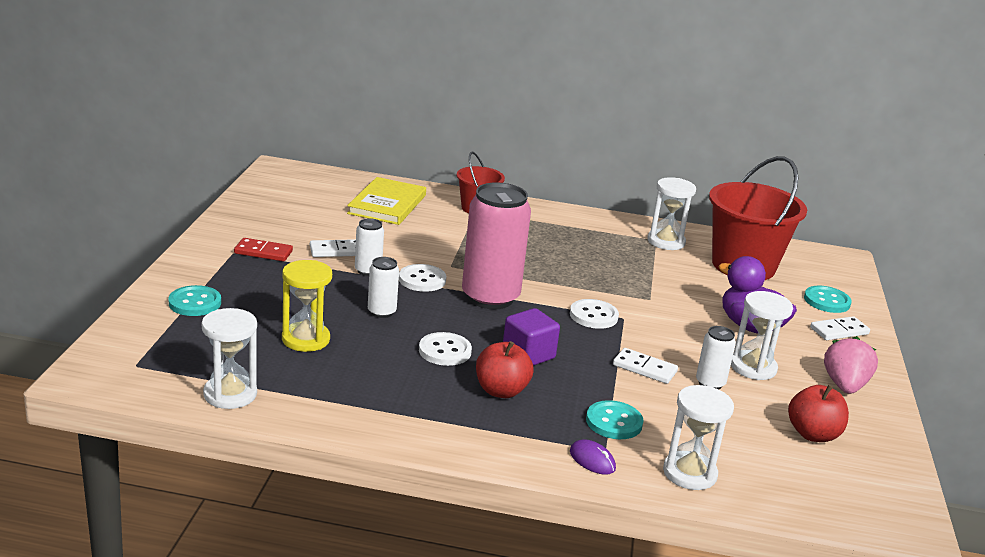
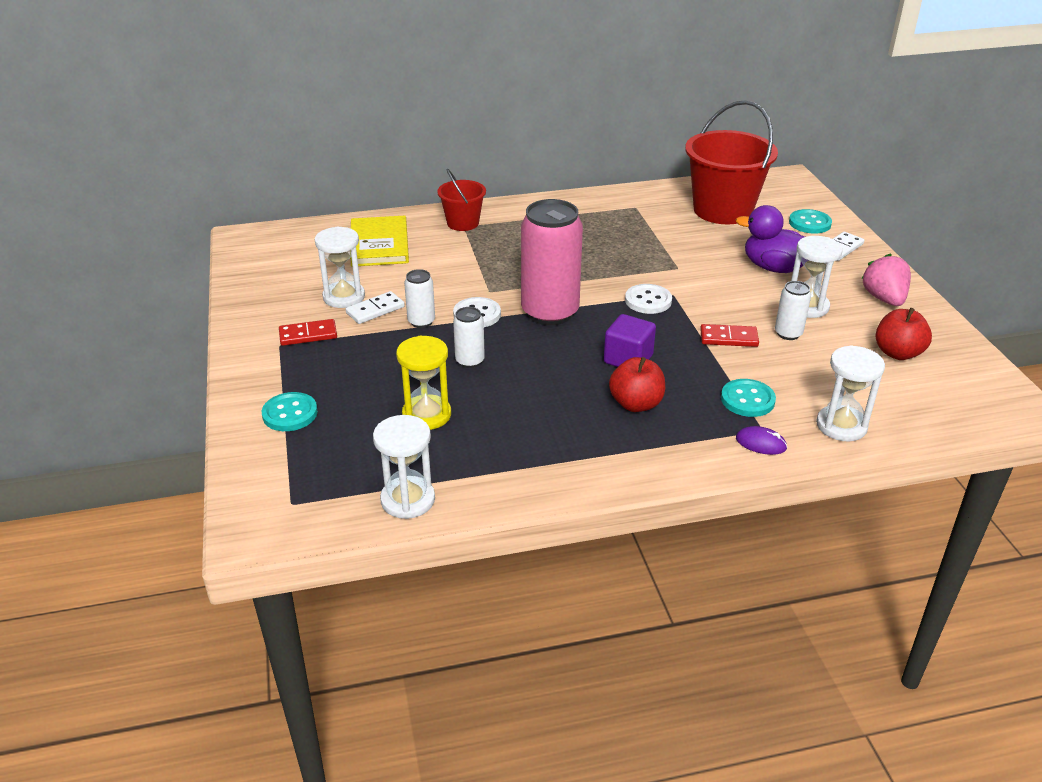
camera: 20 degrees left, 10 degrees up
white button [419,332,472,366] -> none
white domino [613,348,678,384] -> red domino [700,324,759,347]
white hourglass [647,177,696,250] -> white hourglass moved to [315,226,365,308]

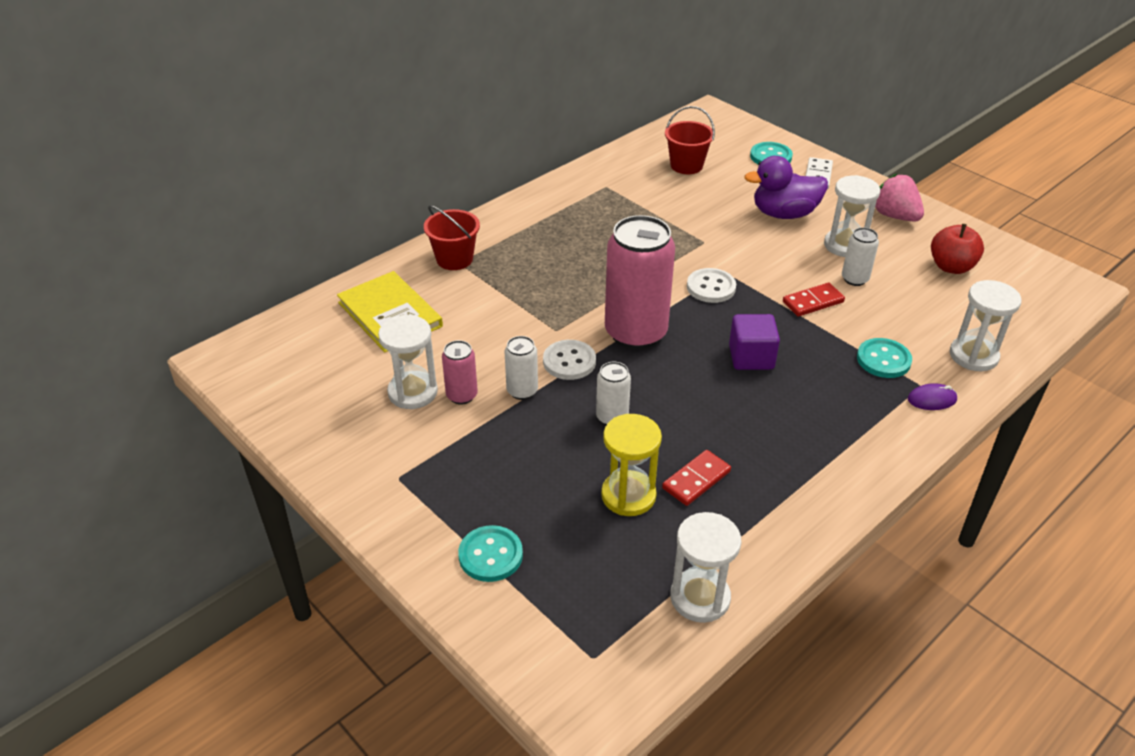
camera: 30 degrees left, 5 degrees up
red domino [279,319,337,346] -> red domino moved to [662,450,731,506]
white domino [345,291,405,324] -> pink can [442,340,478,405]
red apple [609,357,665,412] -> none
red bucket [685,100,778,224] -> red bucket [665,106,715,174], size x0.53

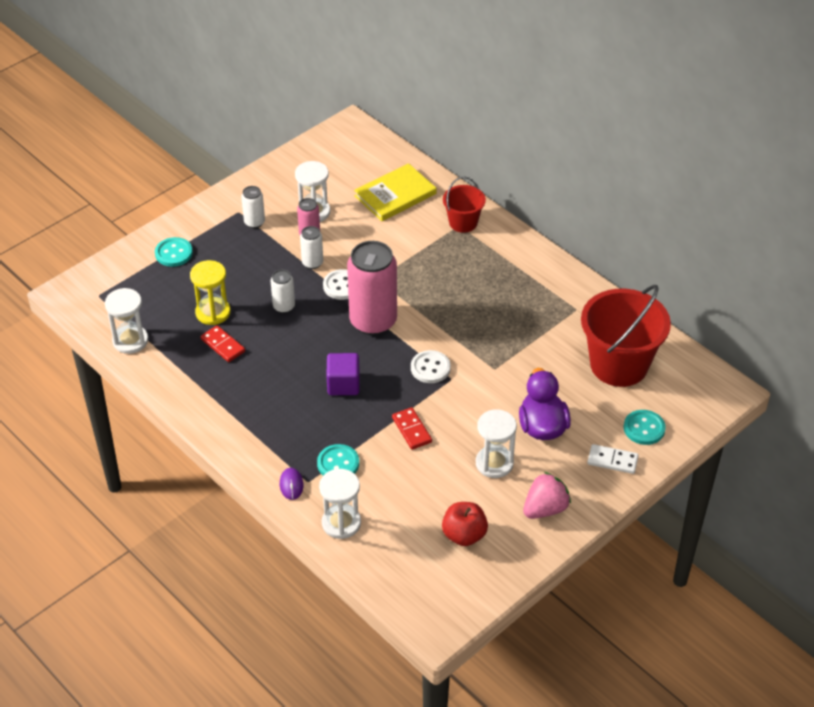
camera: 90 degrees right, 5 degrees up
red bucket [665,106,715,174] -> red bucket [581,285,671,387], size x1.88
white can [842,227,879,286] -> white can moved to [241,186,265,228]

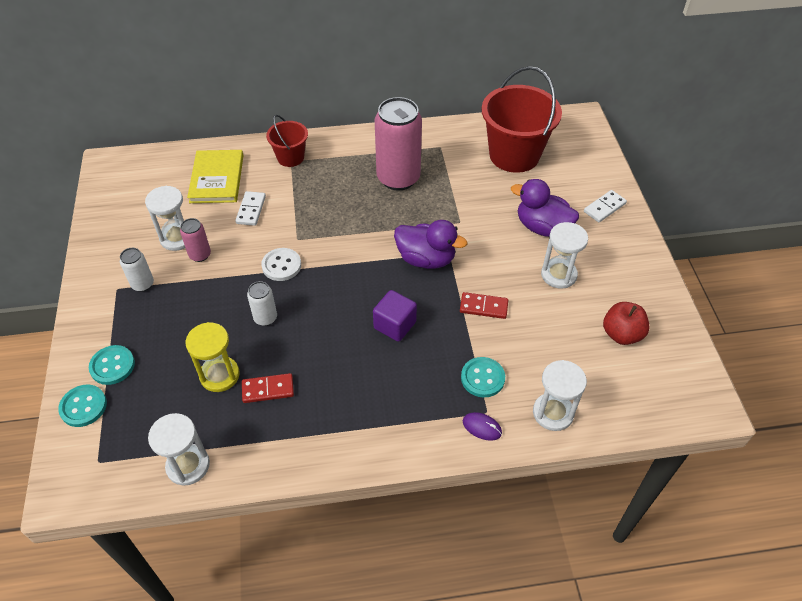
camera: 55 degrees left, 5 degrees up
white can [300,226,323,269] -> none
pink can [347,241,397,335] -> pink can moved to [375,97,422,191]
white button [411,350,451,383] -> purple duck [394,220,467,269]
pink strawberry [523,472,571,519] -> none
turquoise button [624,410,666,445] -> turquoise button moved to [58,385,107,427]
none -> white domino [235,191,266,226]

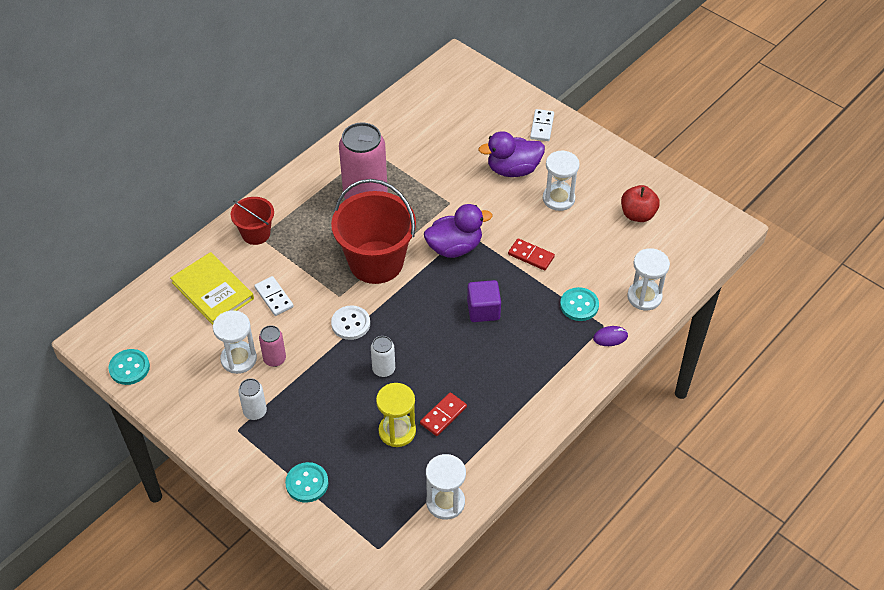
camera: 40 degrees left, 0 degrees up
turquoise button [58,385,107,427] -> turquoise button moved to [108,349,150,385]
red domino [460,292,508,319] -> red domino turned 60 degrees clockwise [508,238,555,270]
red bucket [481,66,562,173] -> red bucket moved to [331,179,416,284]

